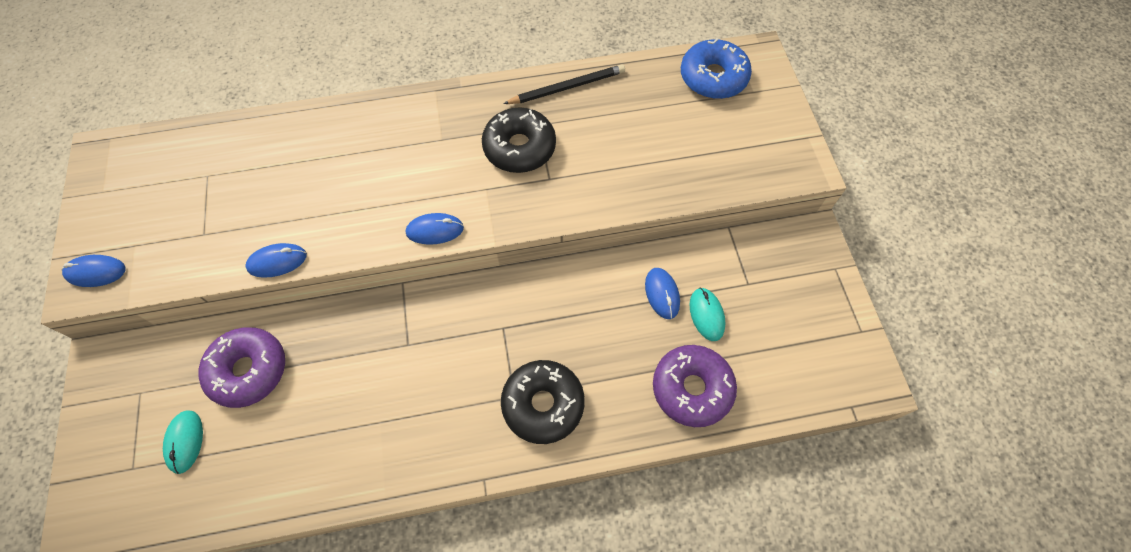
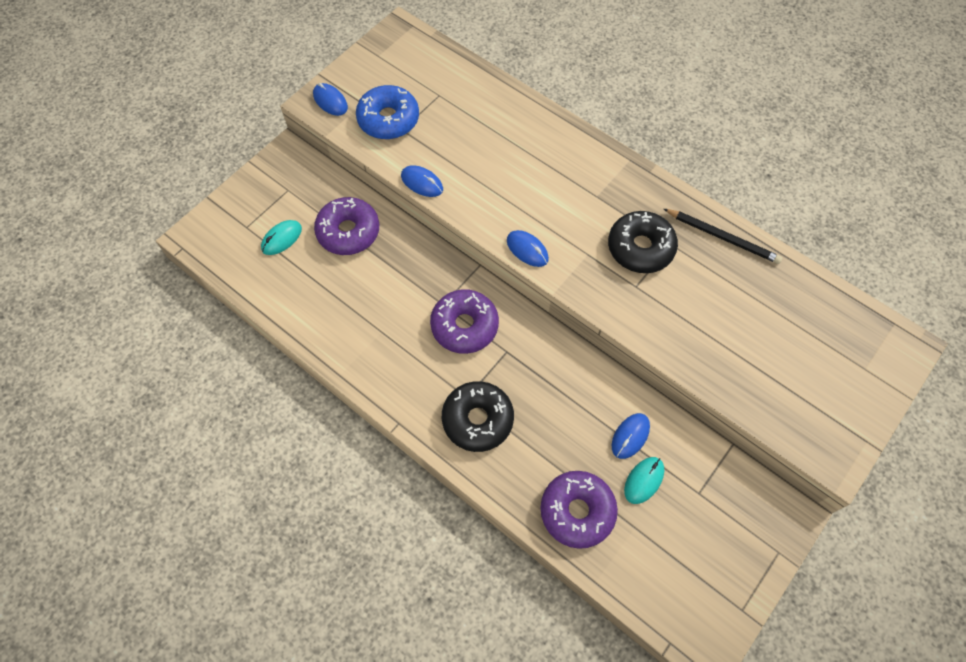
camera: 50 degrees right, 0 degrees up
blue donut [681,38,752,99] -> blue donut moved to [356,85,419,139]
none -> purple donut [430,289,499,354]

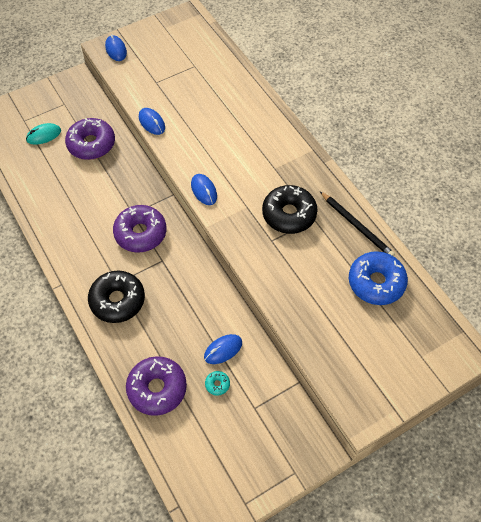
camera: 20 degrees right, 5 degrees down
blue donut [356,85,419,139] -> blue donut moved to [349,251,408,305]
turquoise mouse [624,457,664,504] -> turquoise donut [205,371,230,396]

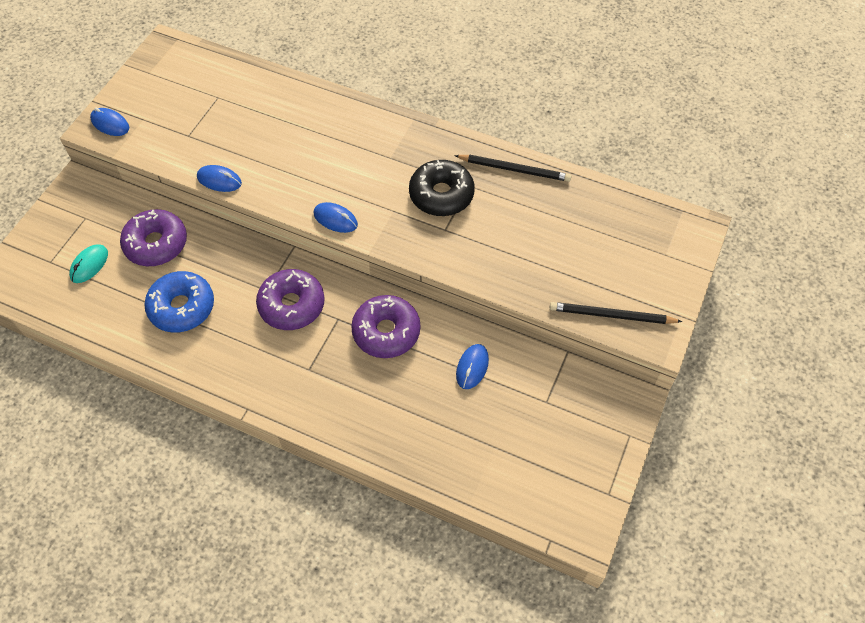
camera: 35 degrees left, 0 degrees up
black donut [88,271,145,323] -> none
purple donut [126,356,187,416] -> purple donut moved to [351,295,420,358]
turquoise donut [205,371,230,396] -> none
blue donut [349,251,408,305] -> blue donut moved to [144,271,214,333]
none -> black pencil [550,302,682,324]

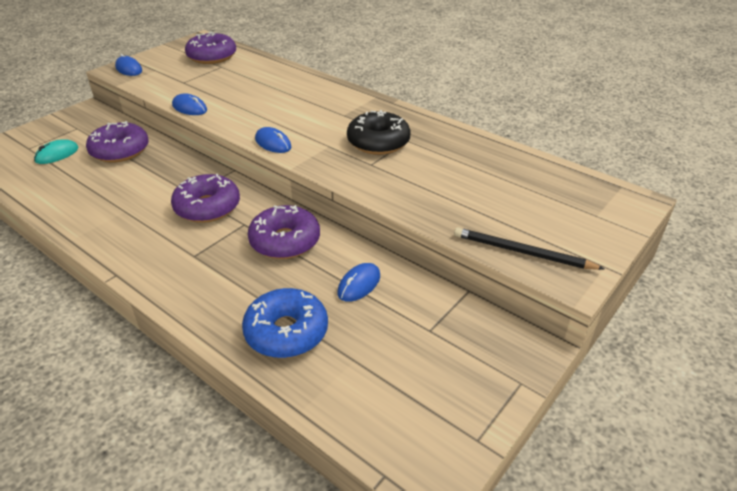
camera: 15 degrees right, 20 degrees down
blue donut [144,271,214,333] -> blue donut moved to [242,288,328,358]
black pencil [454,155,572,182] -> none
none -> purple donut [185,32,236,64]

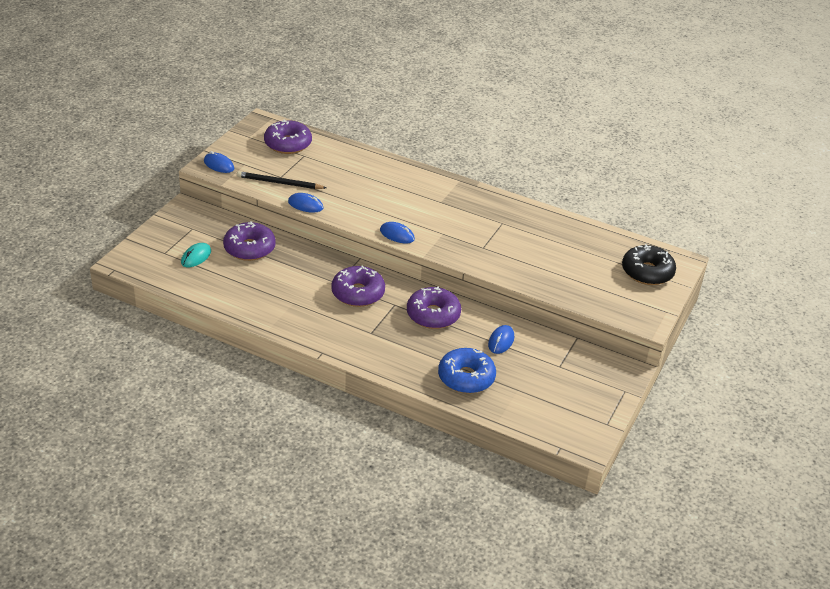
camera: 15 degrees left, 0 degrees up
black donut [347,110,411,155] -> black donut moved to [622,244,676,285]
black pencil [454,227,604,270] -> black pencil moved to [237,171,326,189]

